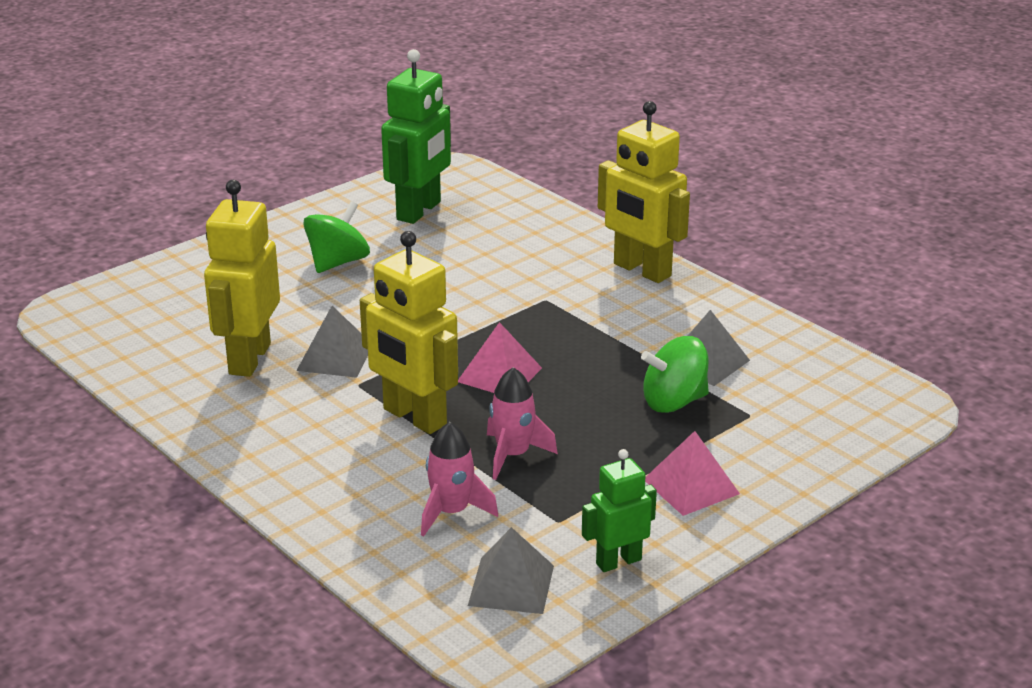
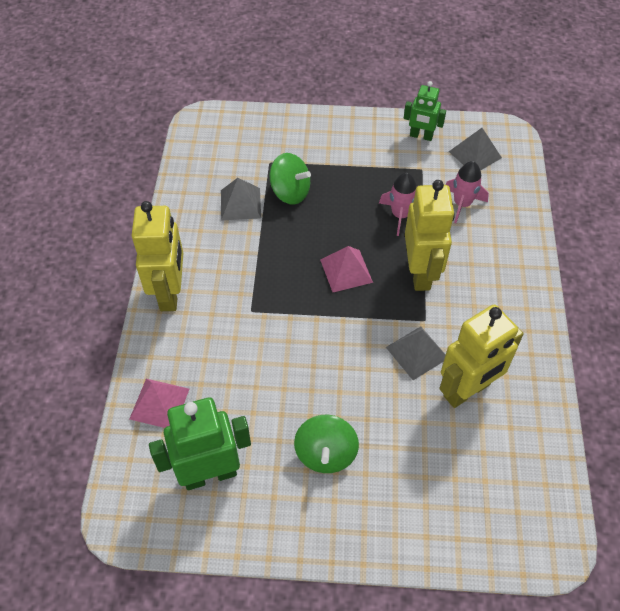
camera: 135 degrees left, 25 degrees up
green spinning top [303,201,370,273] -> green spinning top turned 75 degrees counterclockwise [294,415,359,473]
pink pyramid [645,431,740,516] -> pink pyramid moved to [129,379,189,428]

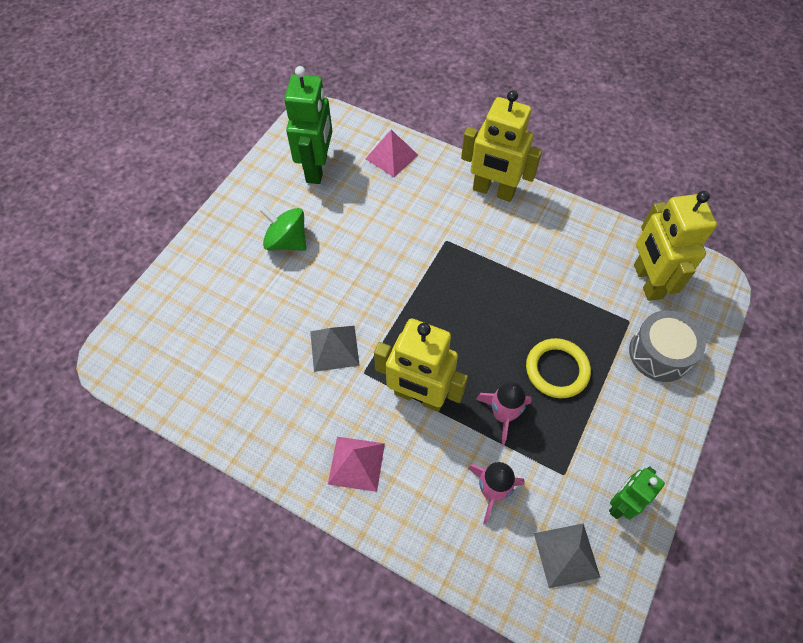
camera: 115 degrees right, 5 degrees up
grey pyramid [221,178,261,221] -> none
green spinning top [270,153,311,205] -> none
pink pyramid [320,246,373,292] -> pink pyramid moved to [328,437,385,492]
yellow robot [439,305,524,408] -> yellow robot moved to [634,191,717,301]
none -> yellow ring [526,338,591,398]
none -> grey drum [629,310,706,382]

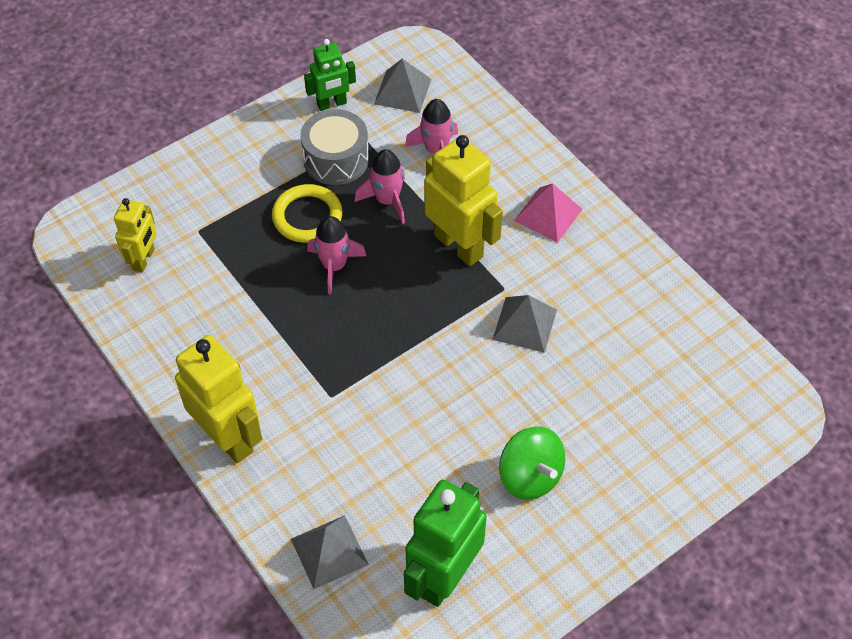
camera: 155 degrees left, 5 degrees down
pink pyramid [365,130,418,177] -> grey pyramid [291,515,369,589]
grey drum [629,310,706,382] -> grey drum moved to [300,109,369,185]
yellow robot [634,191,717,301] -> yellow robot [114,198,157,272], size x0.58
none -> pink rocket [307,216,366,295]

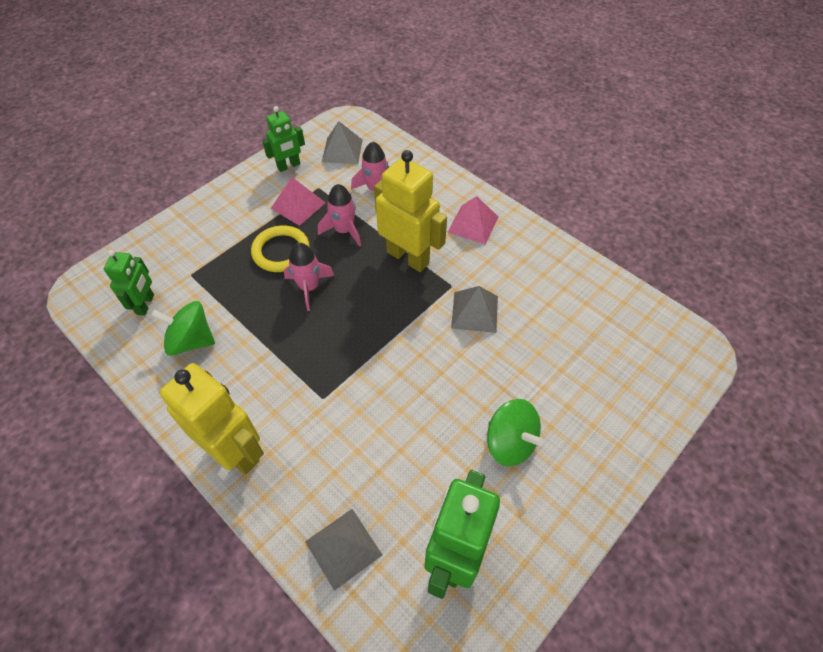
camera: 10 degrees left, 0 degrees up
yellow robot [114,198,157,272] -> green robot [104,250,154,316]
grey drum [300,109,369,185] -> pink pyramid [271,177,326,226]
none -> green spinning top [151,301,215,356]

